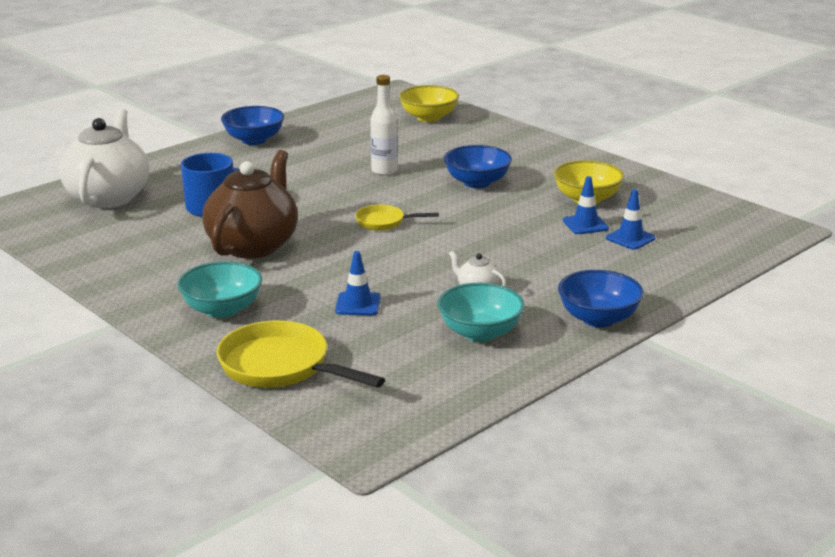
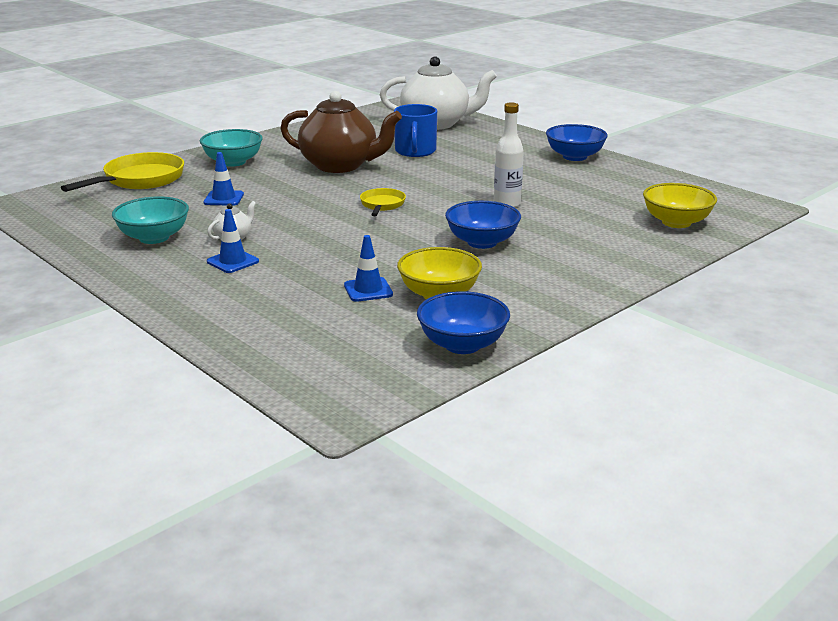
camera: 90 degrees right, 0 degrees up
blue bowl [558,270,644,327] -> blue bowl moved to [417,291,510,354]
blue traffic cone [606,189,656,250] -> blue traffic cone moved to [207,209,259,273]

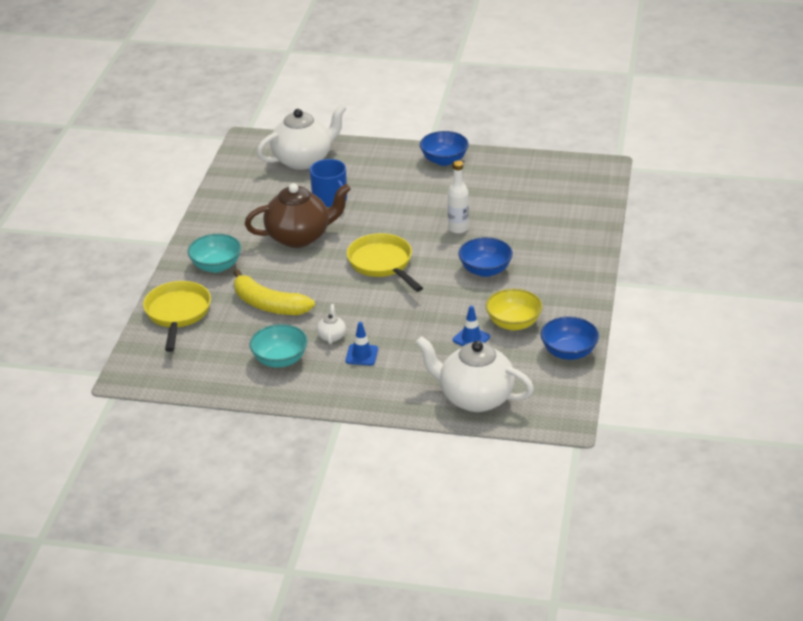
camera: 35 degrees left, 10 degrees up
blue traffic cone [203,152,244,206] -> yellow banana [233,269,315,315]
yellow pan [360,188,406,216] -> yellow pan [347,233,423,292], size x1.82
yellow bowl [643,183,717,228] -> none
none -> white teapot [416,336,534,412]

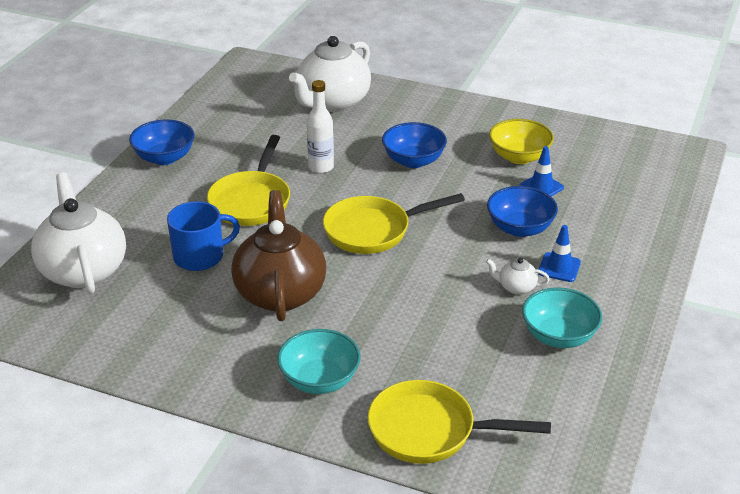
camera: 80 degrees left, 0 degrees up
yellow banana [233,269,315,315] -> none
white teapot [416,336,534,412] -> white teapot moved to [289,36,371,112]
blue bowl [541,316,599,360] -> blue bowl moved to [487,186,558,237]
none -> yellow pan [207,135,290,226]

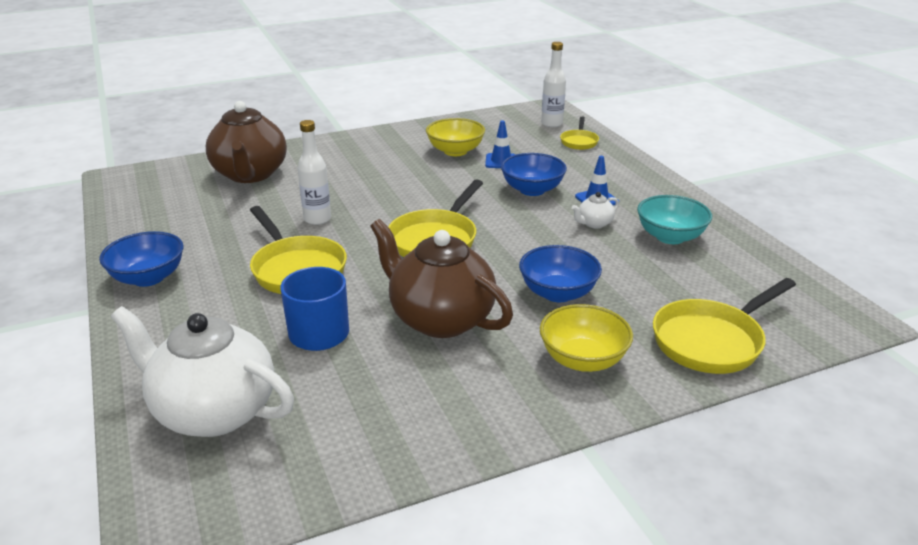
camera: 45 degrees left, 5 degrees down
turquoise bowl [277,329,361,394] -> yellow bowl [540,304,633,372]
white teapot [289,36,371,112] -> brown teapot [206,101,287,183]
blue bowl [382,122,447,168] -> blue bowl moved to [519,245,602,302]
none -> white bottle [541,42,566,128]
none -> yellow pan [560,117,599,150]

